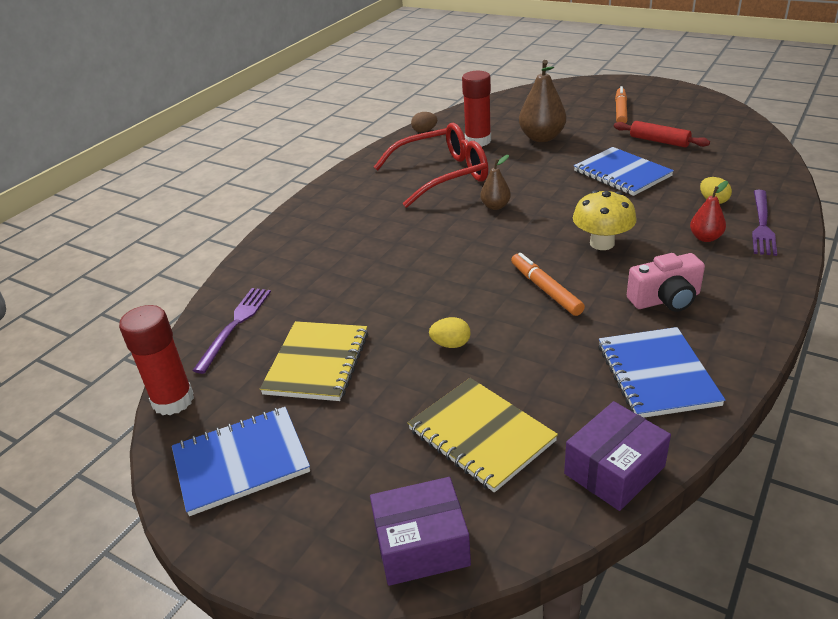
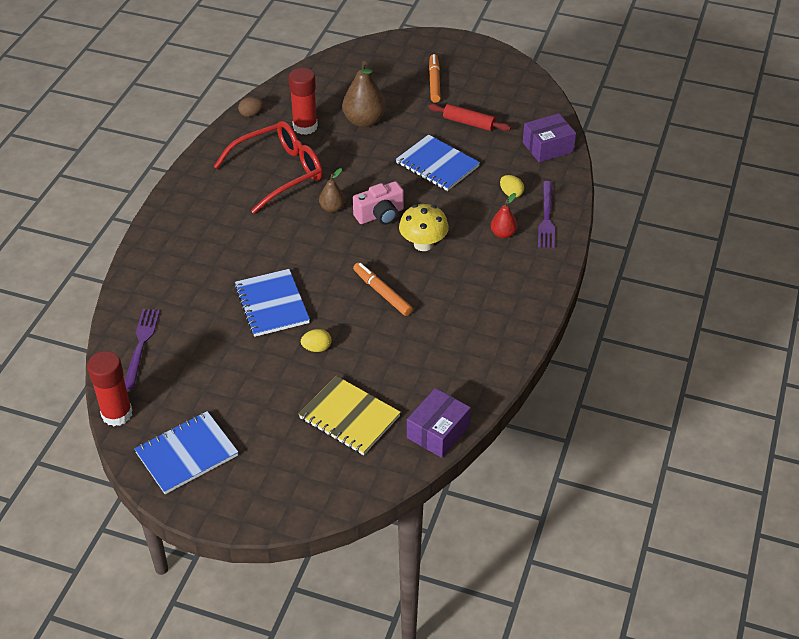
camera: 15 degrees left, 10 degrees up
yellow notebook [260,321,368,401] -> none
purple box [370,477,471,586] -> purple box moved to [523,113,576,162]
blue notebook [598,327,725,418] -> blue notebook moved to [234,269,310,337]
pink camera [627,253,705,312] -> pink camera moved to [353,181,404,225]

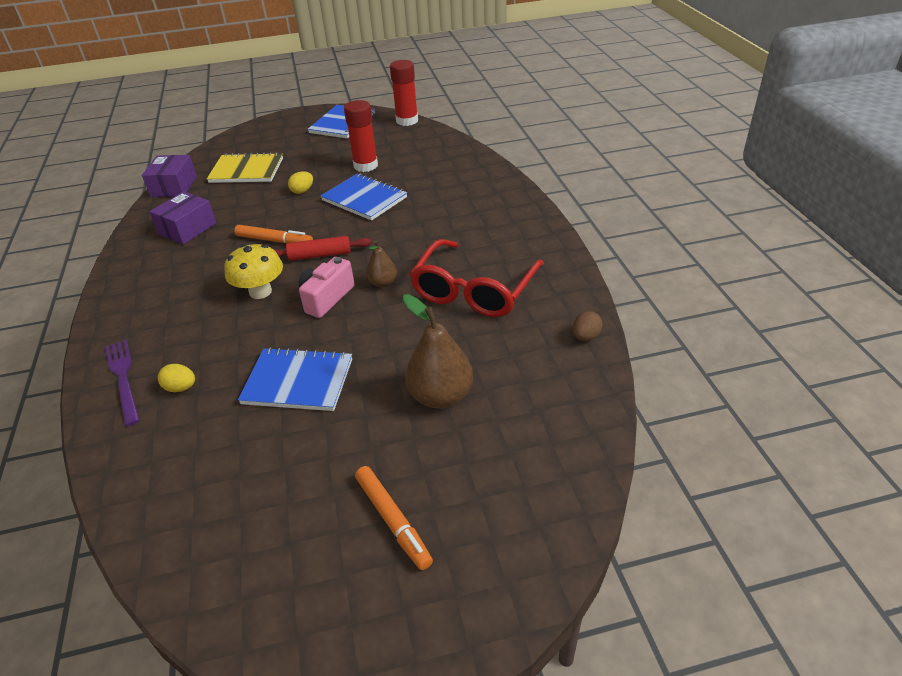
camera: 150 degrees right, 5 degrees down
purple fork [125,309,160,390] -> none
red glue stick [289,68,318,135] -> red glue stick moved to [344,100,378,172]
red rolling pin [428,104,511,131] -> red rolling pin moved to [273,236,371,261]
red pear [491,193,517,238] -> none
purple box [523,113,576,162] -> purple box moved to [149,191,216,245]

